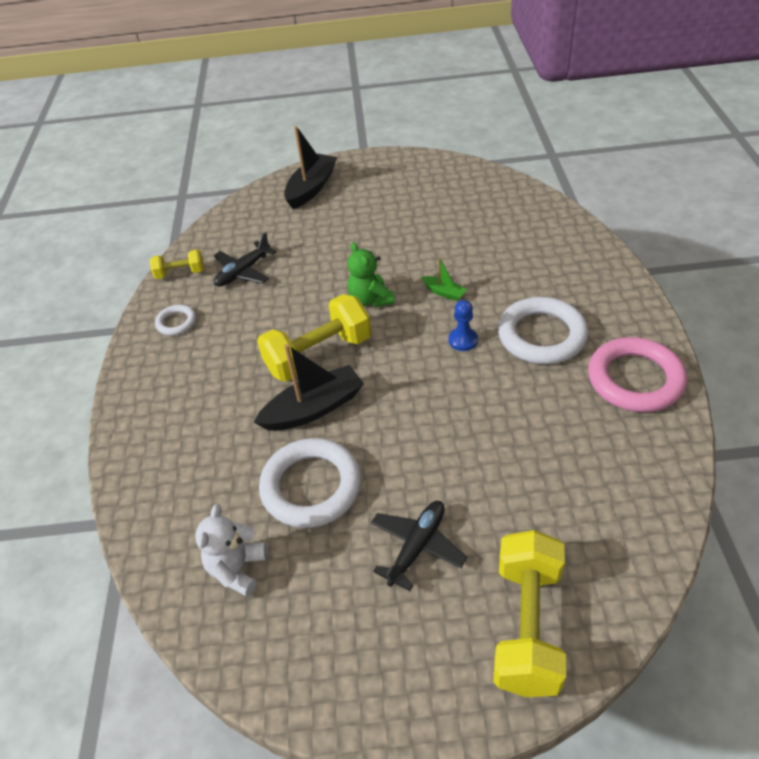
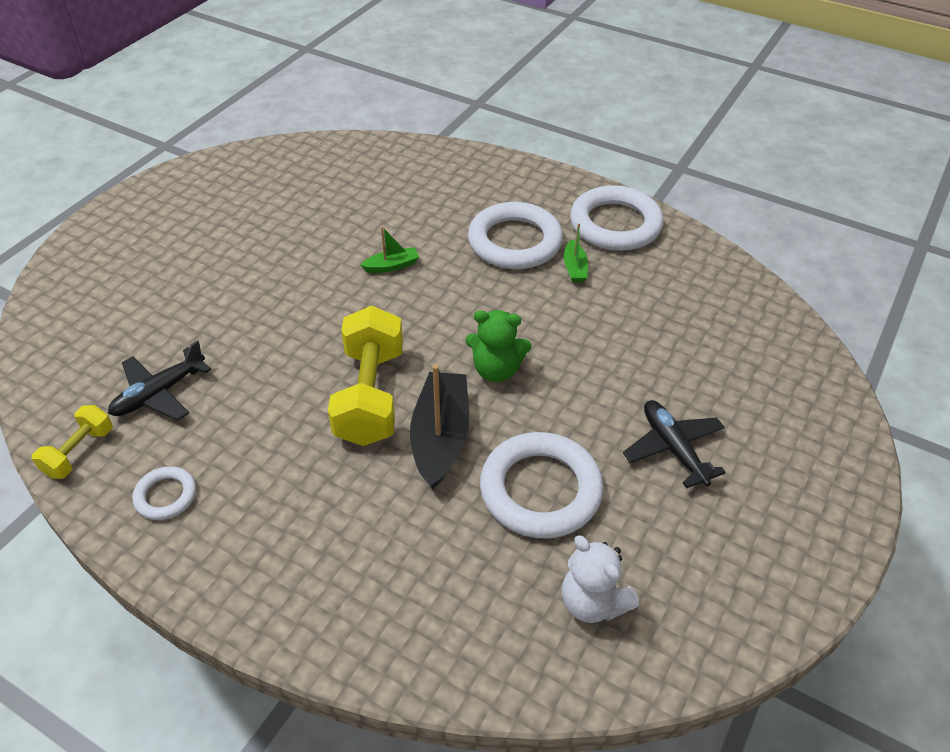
camera: 60 degrees left, 0 degrees up
black plane [214,232,277,287] -> black plane turned 60 degrees clockwise [108,340,211,421]
black boat [284,126,337,209] -> none
green teddy bear [348,242,395,307] -> green teddy bear moved to [466,310,532,382]
blue pawn [448,300,478,351] -> none
yellow dumbbell [493,530,566,697] -> none
pink ring [588,337,687,412] -> white ring [570,185,664,251]
none -> green boat [564,223,588,282]

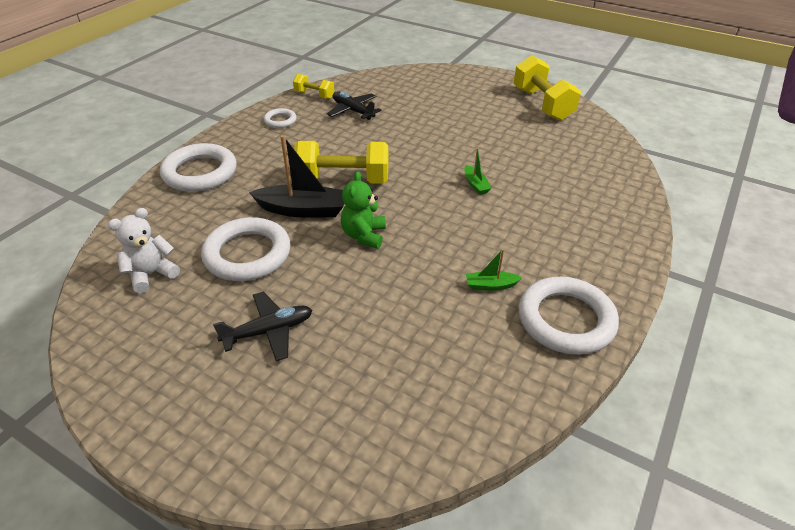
camera: 90 degrees right, 5 degrees down
white ring [468,202,563,269] -> white ring moved to [160,143,237,192]
none -> yellow dumbbell [514,55,581,121]

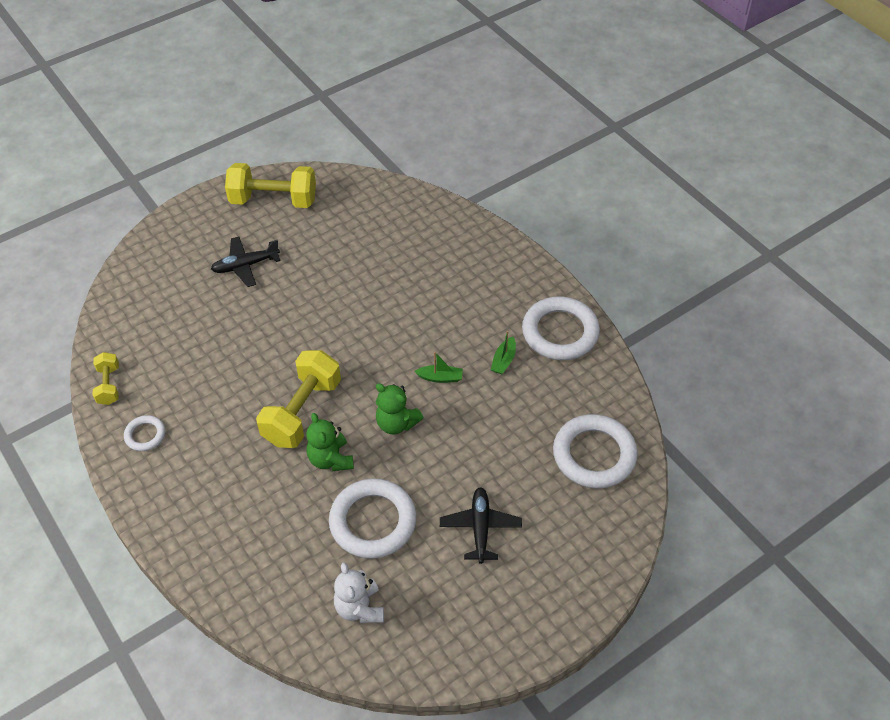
camera: 65 degrees left, 10 degrees up
white ring [160,143,237,192] -> white ring moved to [553,414,638,488]
black boat [249,135,344,218] -> green teddy bear [306,413,354,471]
yellow dumbbell [293,74,334,99] -> yellow dumbbell turned 60 degrees counterclockwise [93,352,119,405]
black plane [327,91,382,120] -> black plane moved to [211,236,280,287]
green boat [464,148,492,195] -> green boat moved to [414,352,463,383]

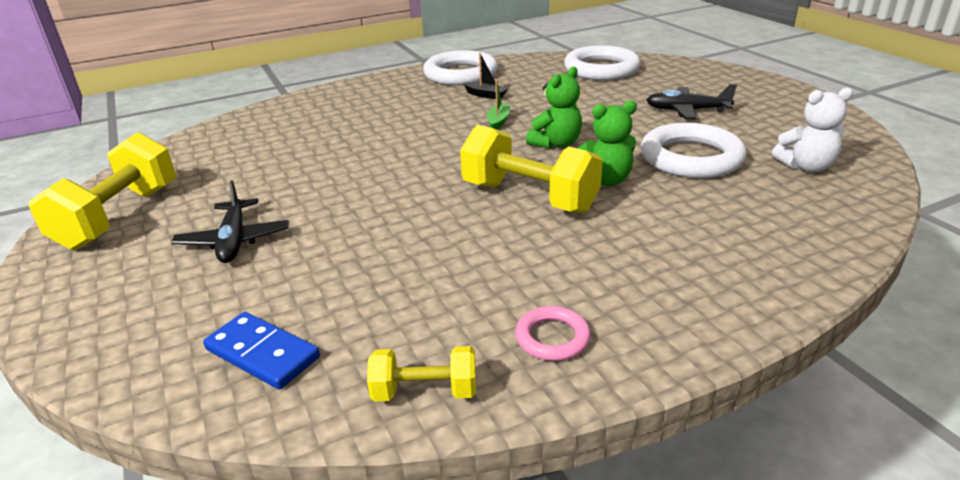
camera: 80 degrees left, 20 degrees down
white ring [124,415,165,451] -> pink ring [515,306,591,361]
green boat [491,331,516,374] -> black boat [463,53,508,99]
none -> blue domino [203,312,320,389]

